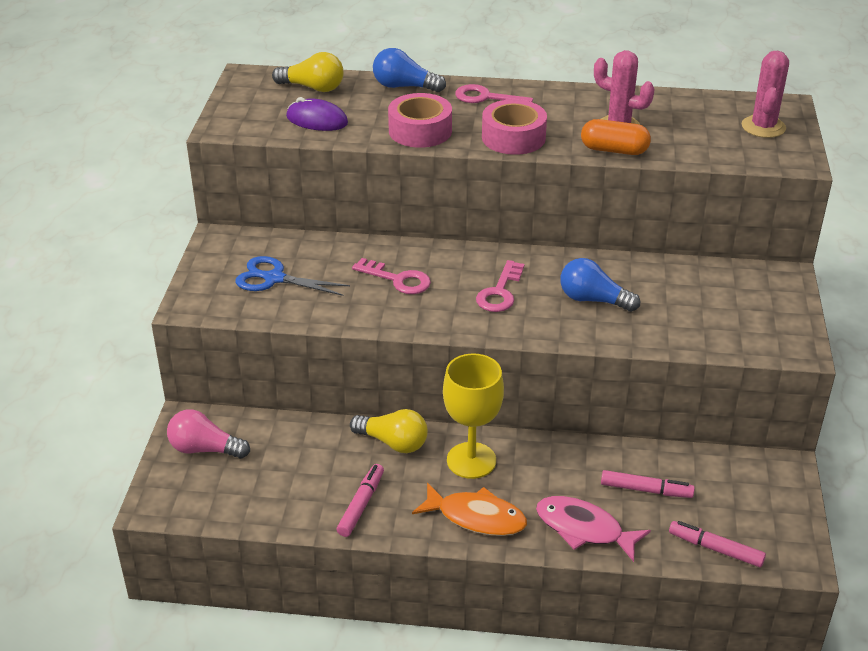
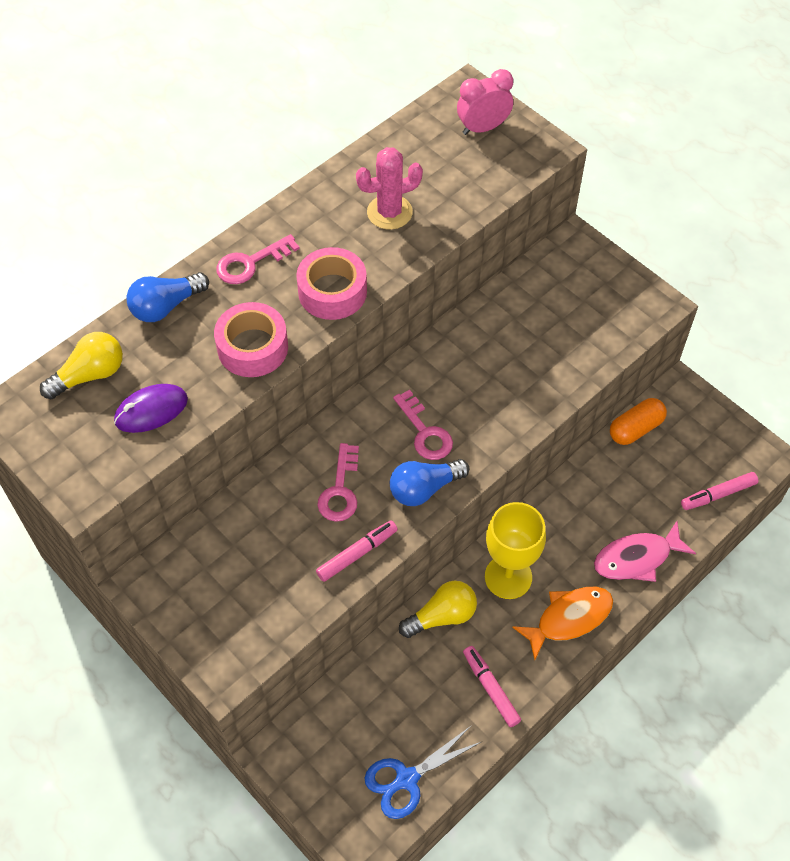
camera: 50 degrees left, 20 degrees up
pink light bulb [167,410,250,459] -> none
blue scissors [235,256,350,296] -> blue scissors moved to [364,726,483,819]
pink key [352,258,431,294] -> pink key turned 120 degrees clockwise [317,443,359,522]
blue light bulb [560,258,640,312] -> blue light bulb moved to [390,459,469,506]
orange capsule [581,119,651,155] -> orange capsule moved to [610,398,667,445]
pink marker [601,470,695,498] -> pink marker moved to [316,520,398,582]
pink cactus [741,50,789,138] -> pink clock [457,69,513,135]

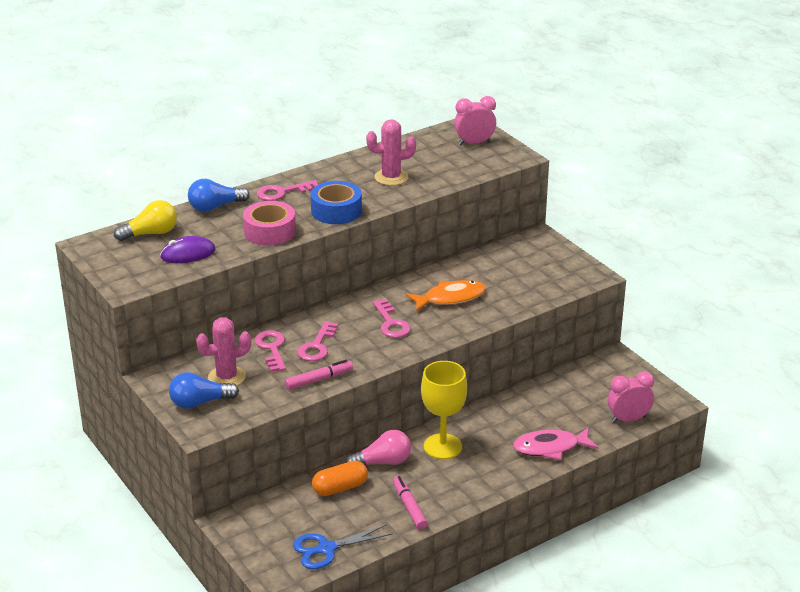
camera: 10 degrees right, 25 degrees down
pink tape [296,247,367,320] -> blue tape [311,181,362,224]
blue light bulb [390,459,469,506] -> blue light bulb moved to [169,372,239,409]
yellow light bulb [399,581,477,638] -> pink light bulb [346,430,411,465]
orange fish [512,587,613,660] -> orange fish moved to [406,280,486,312]
orange capsule [610,398,667,445] -> orange capsule moved to [312,461,368,496]
pink marker [681,472,758,510] -> pink clock [608,371,654,423]
none -> pink cactus [196,317,251,386]
none -> pink key [255,330,286,372]

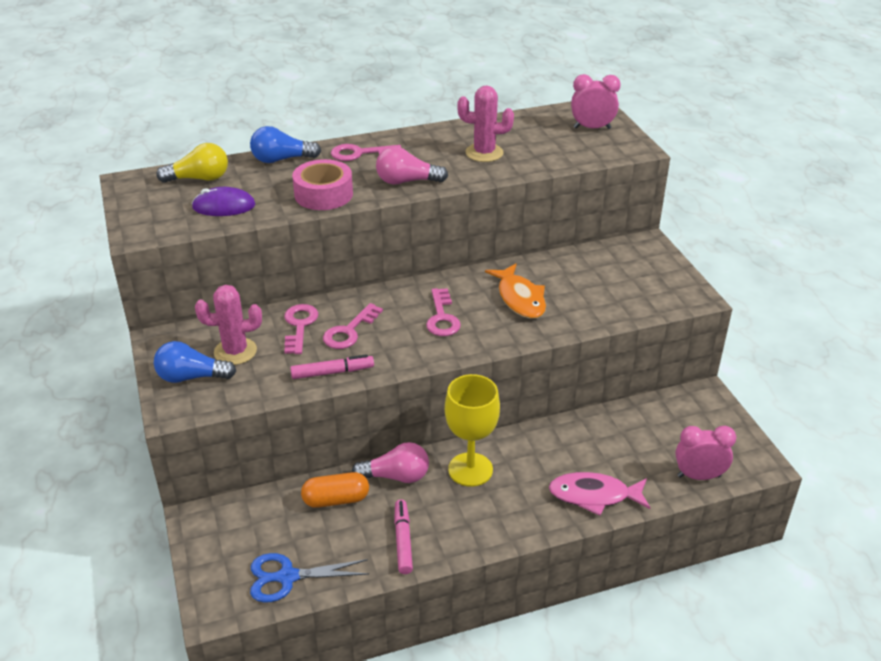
camera: 15 degrees right, 5 degrees up
blue tape [311,181,362,224] -> pink light bulb [376,146,448,185]
orange fish [406,280,486,312] -> orange fish turned 75 degrees clockwise [485,263,546,319]

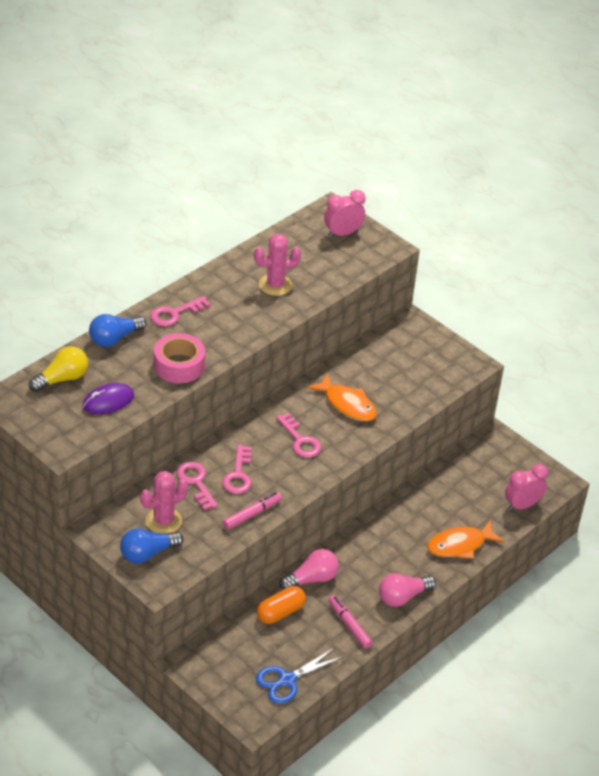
camera: 30 degrees left, 5 degrees up
pink light bulb [376,146,448,185] -> pink light bulb moved to [379,573,436,607]
yellow goblet [445,374,500,487] -> none
pink fish [549,472,651,516] -> orange fish [427,520,504,559]

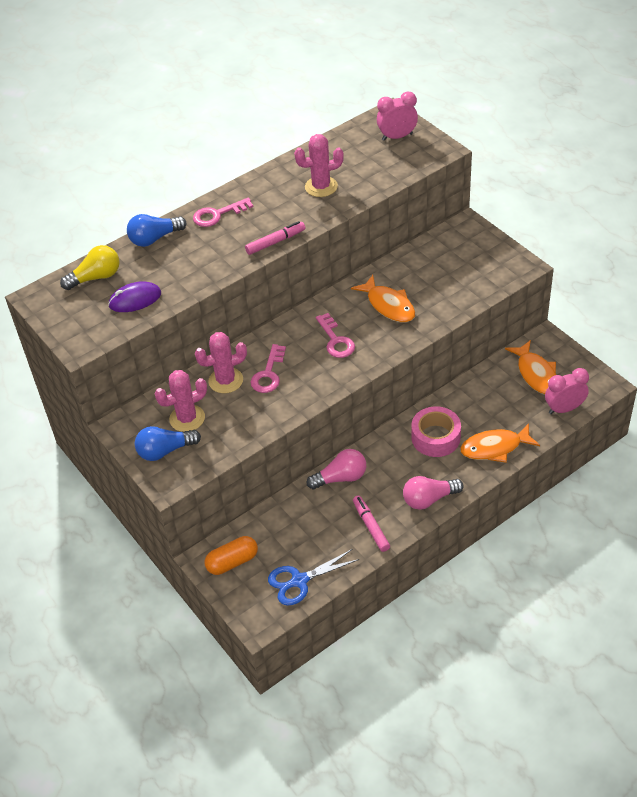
camera: 15 degrees right, 5 degrees up
pink tape [154,333,205,383] -> pink tape moved to [411,406,461,457]
pink key [176,462,218,510] -> pink cactus [195,332,247,393]
pink marker [223,492,282,530] -> pink marker moved to [245,221,305,255]
orange capsule [257,586,306,624] -> orange capsule moved to [205,536,258,575]
none -> orange fish [505,340,556,394]

